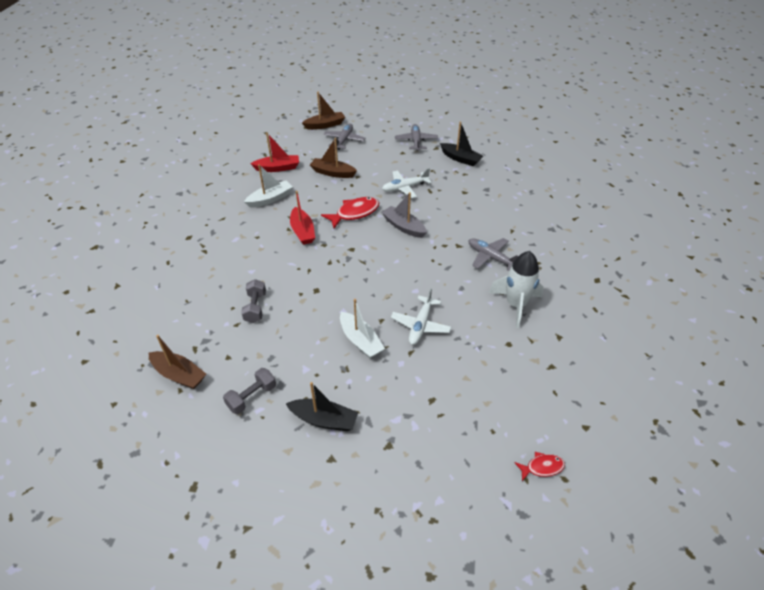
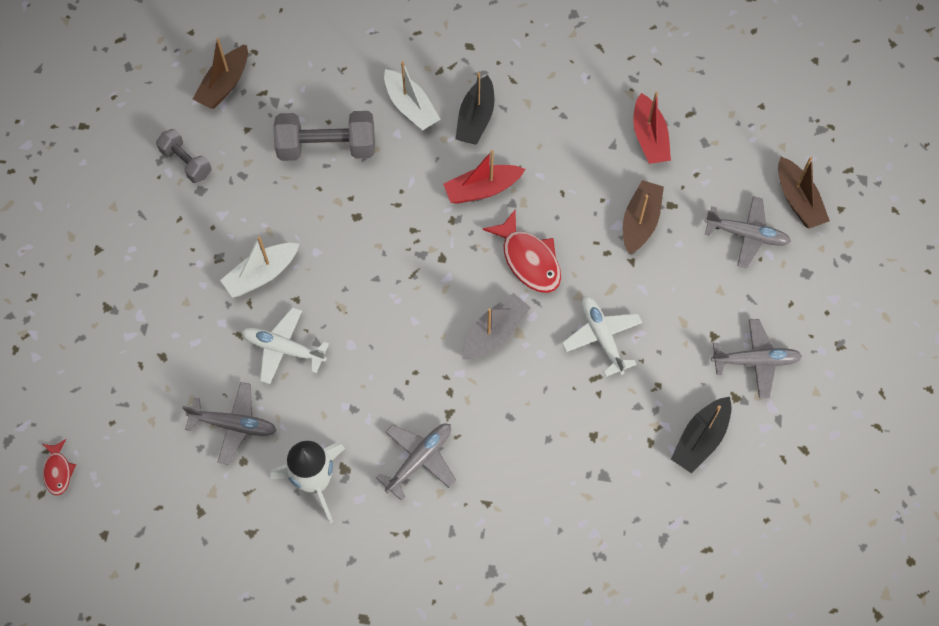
camera: 90 degrees right, 20 degrees up
grey dumbbell [241,279,266,323] -> grey dumbbell [273,111,375,161], size x1.68
white boat [244,164,293,208] -> white boat moved to [384,61,441,131]
black boat [286,382,359,431] -> black boat moved to [456,72,494,144]
none -> grey plane [182,382,277,465]

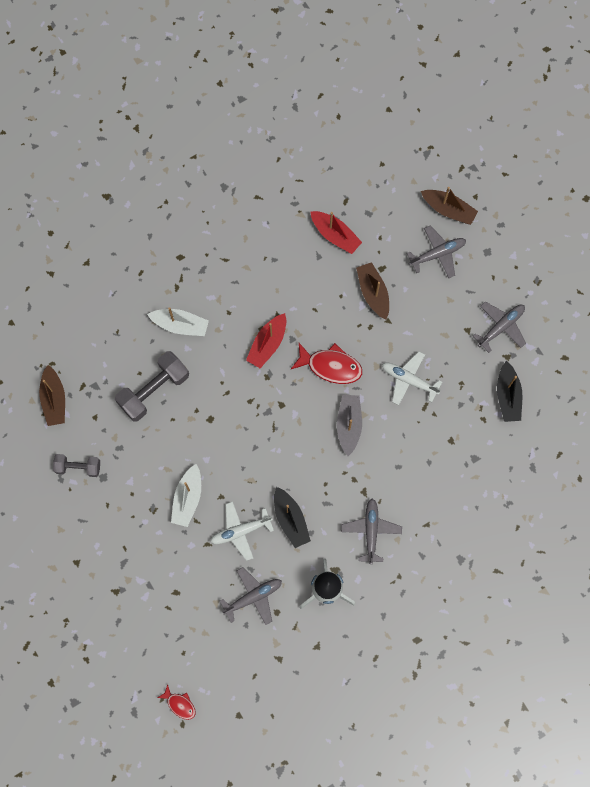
camera: 40 degrees left, 10 degrees up
black boat [456,72,494,144] -> black boat moved to [274,487,311,548]

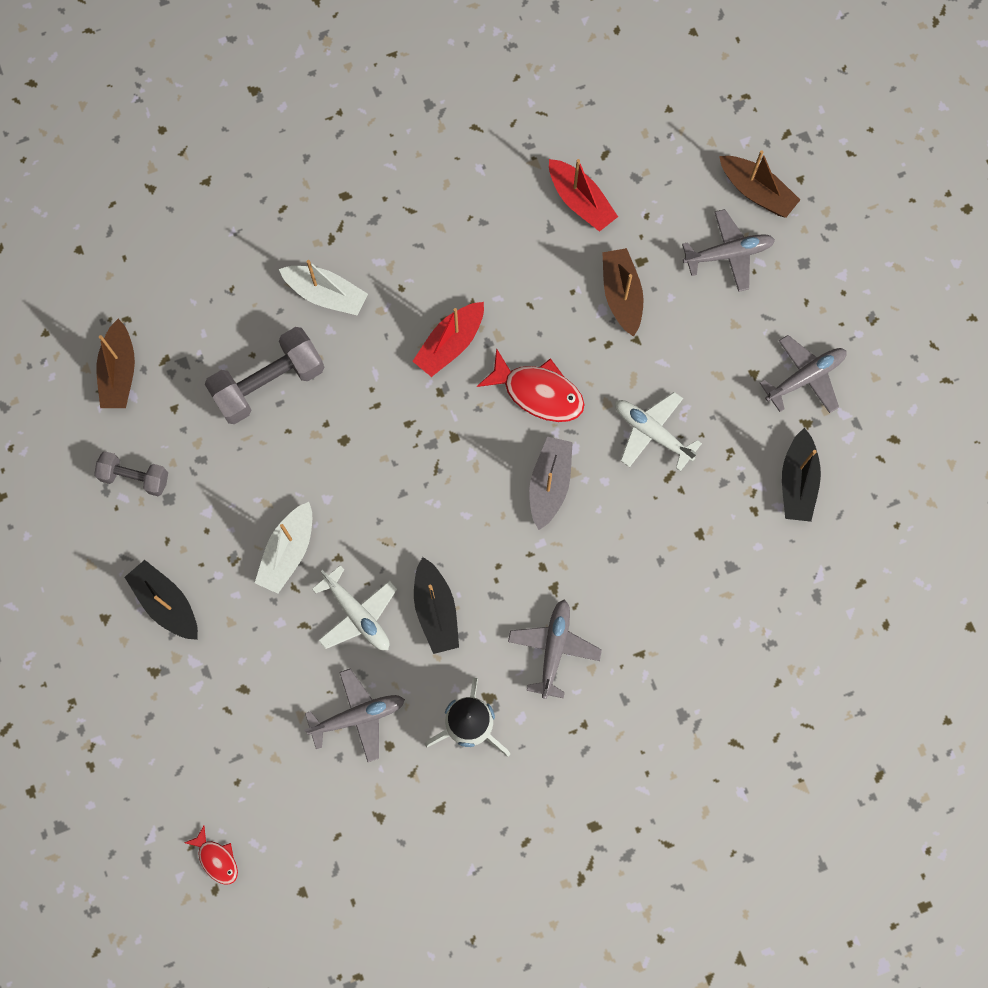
camera: 10 degrees right, 0 degrees up
white plane [210,501,274,561] -> white plane turned 120 degrees counterclockwise [312,565,397,650]
none -> black boat [125,560,198,640]

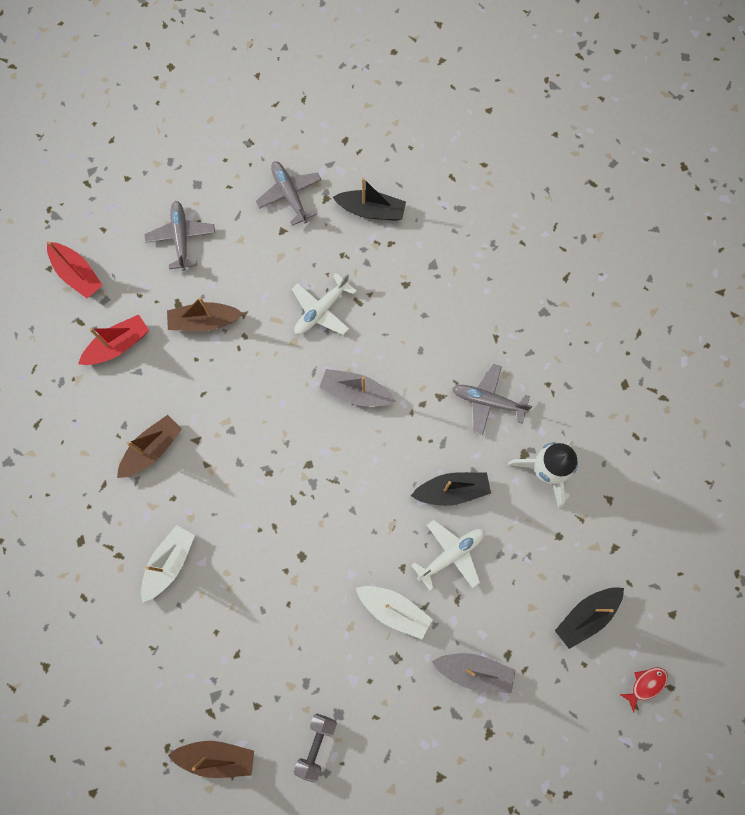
camera: 85 degrees left, 0 degrees up
black boat [125,560,198,640] -> black boat moved to [555,587,624,649]
grey dumbbell [205,327,324,424] -> none
grey plane [304,669,405,762] -> none
red boat [413,302,484,377] -> red boat moved to [47,242,103,298]
red fish [477,348,584,422] -> none
brown boat [719,150,800,218] -> brown boat moved to [117,415,182,478]
none -> grey boat [432,653,516,693]

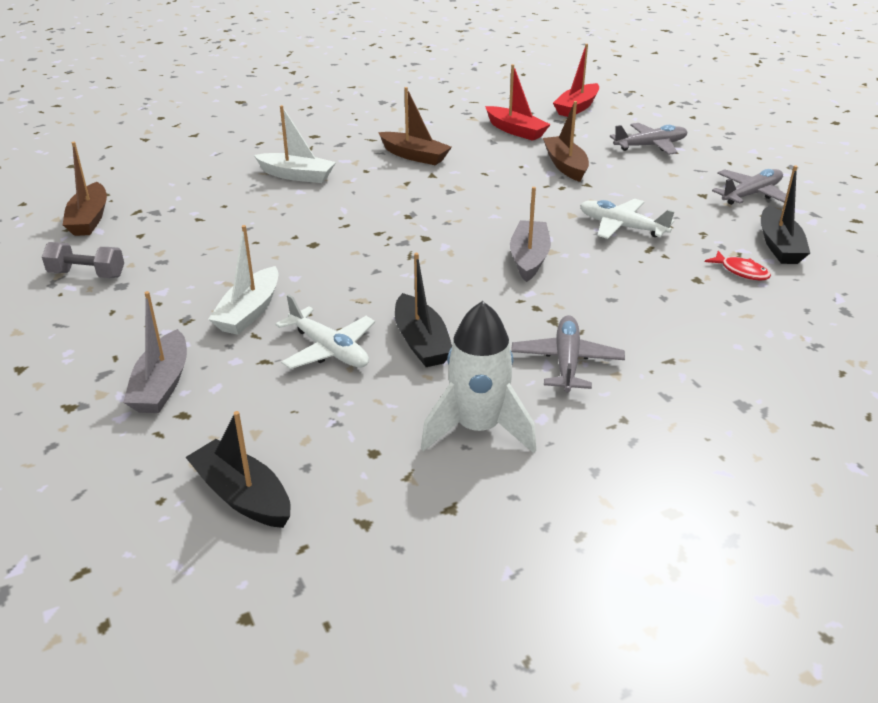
camera: 80 degrees right, 40 degrees down
red fish [619,667,668,713] -> red fish moved to [705,251,771,280]

